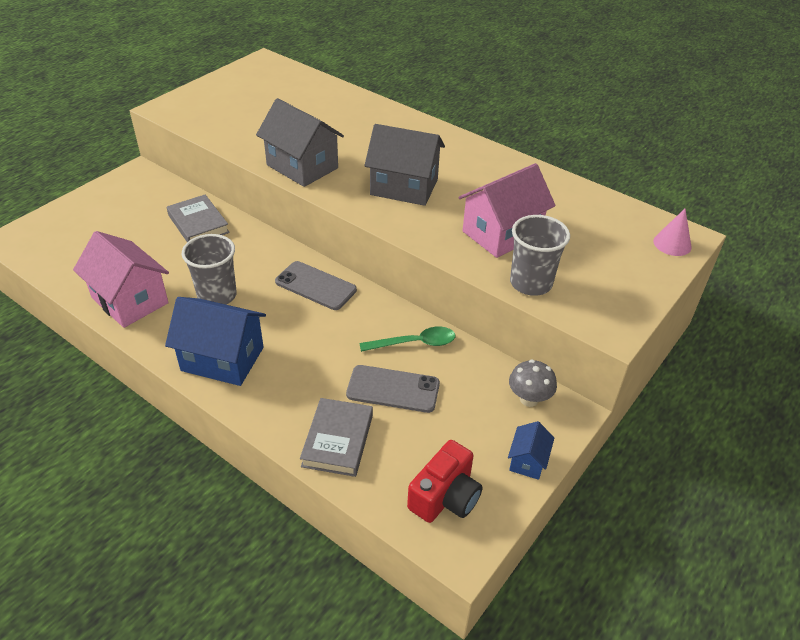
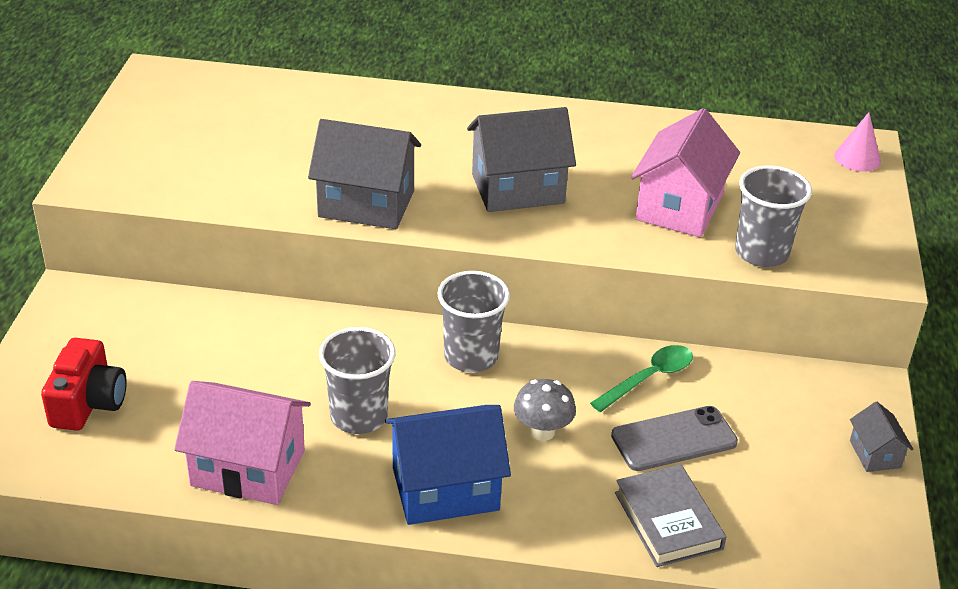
camera: 30 degrees left, 5 degrees down
grey book [167,195,230,242] -> none
grey phone [275,261,357,310] -> grey cup [437,271,510,372]
red camera [407,440,482,523] -> red camera moved to [41,338,127,431]
blue house [508,421,554,480] -> grey house [850,402,914,472]
grey mushroom [509,359,557,407] -> grey mushroom moved to [514,379,576,441]

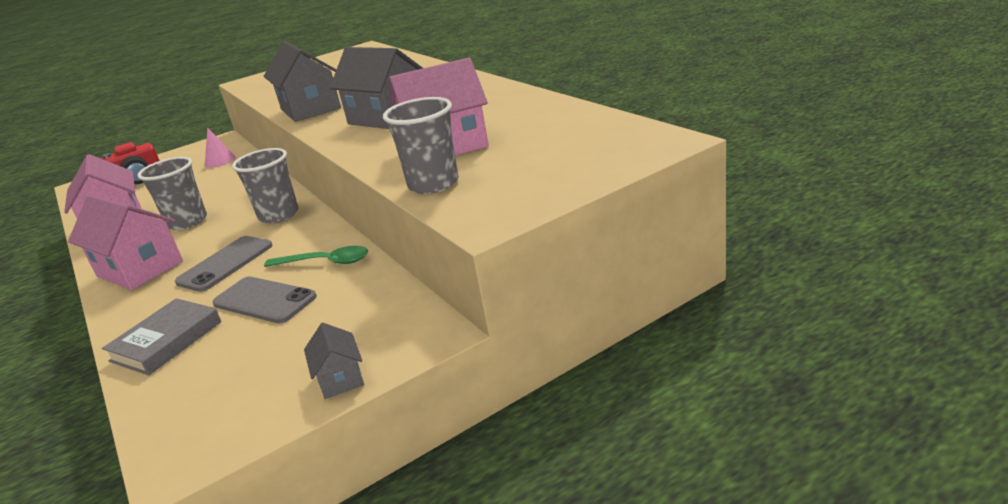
camera: 55 degrees right, 10 degrees down
blue house [385,405,511,525] -> pink house [68,195,183,290]
grey mushroom [514,379,576,441] -> grey phone [175,236,273,292]
pink cone [834,112,881,172] -> pink cone moved to [205,127,236,168]
grey house [850,402,914,472] -> grey house turned 60 degrees counterclockwise [304,323,364,399]

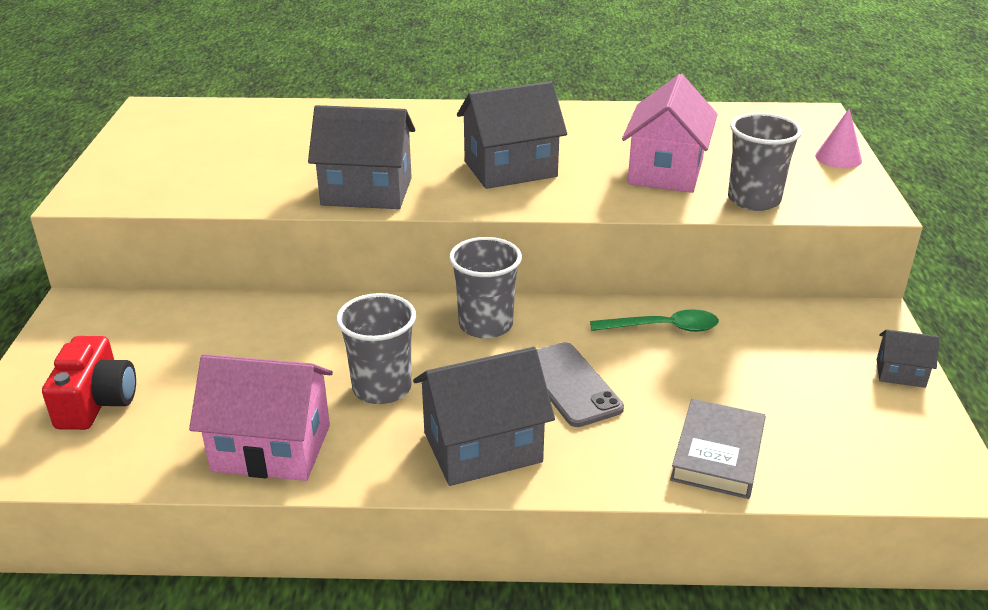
camera: 60 degrees left, 5 degrees up
pink house [68,195,183,290] -> grey house [413,347,555,486]
grey book [102,298,221,375] -> grey book turned 45 degrees clockwise [670,399,766,499]
pink cone [205,127,236,168] -> pink cone moved to [815,108,862,168]
grey phone [213,277,317,323] -> none
green spoon [264,246,368,267] -> green spoon turned 45 degrees clockwise [590,309,719,332]

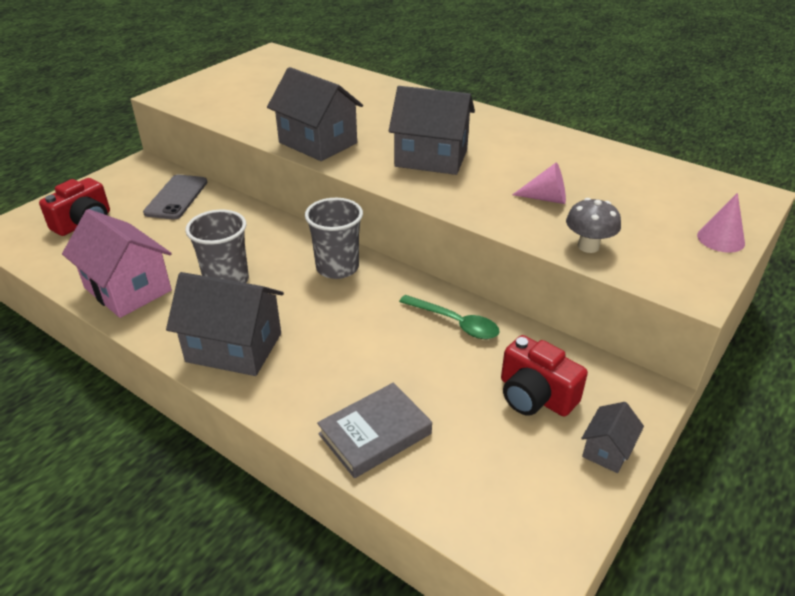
camera: 35 degrees right, 5 degrees up
grey phone [537,342,624,427] -> grey phone moved to [143,175,208,220]
pink house [622,74,718,193] -> pink cone [512,162,566,204]
grey cup [728,113,802,211] -> grey mushroom [566,198,621,253]
grey house [877,329,939,388] -> grey house turned 75 degrees clockwise [581,402,644,473]
none -> red camera [501,335,588,417]

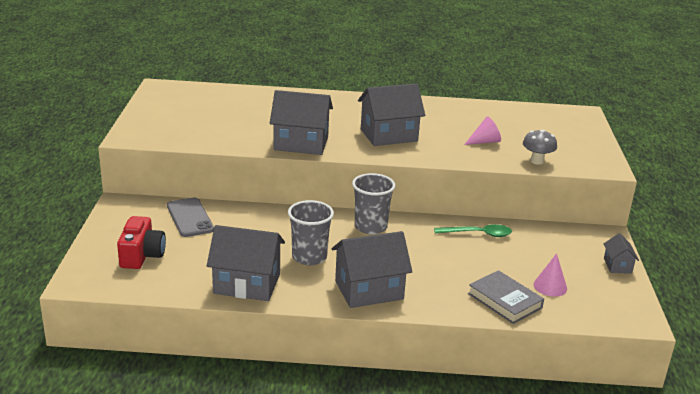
camera: 35 degrees left, 10 degrees down
pink house [62,209,172,318] -> grey house [207,225,285,301]
grey book [317,383,432,478] -> grey book turned 60 degrees counterclockwise [468,270,544,324]
red camera [501,335,588,417] -> none
pink cone [697,193,745,253] -> pink cone moved to [533,253,567,297]

